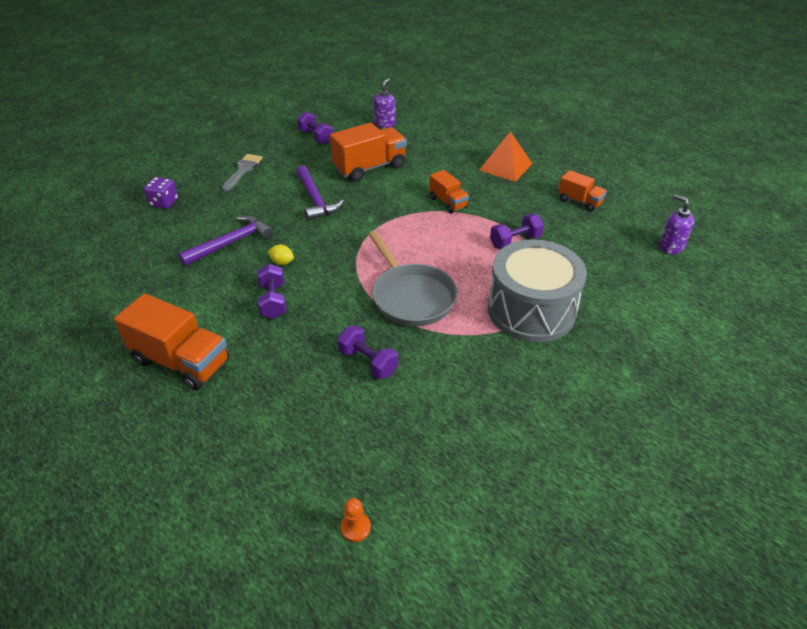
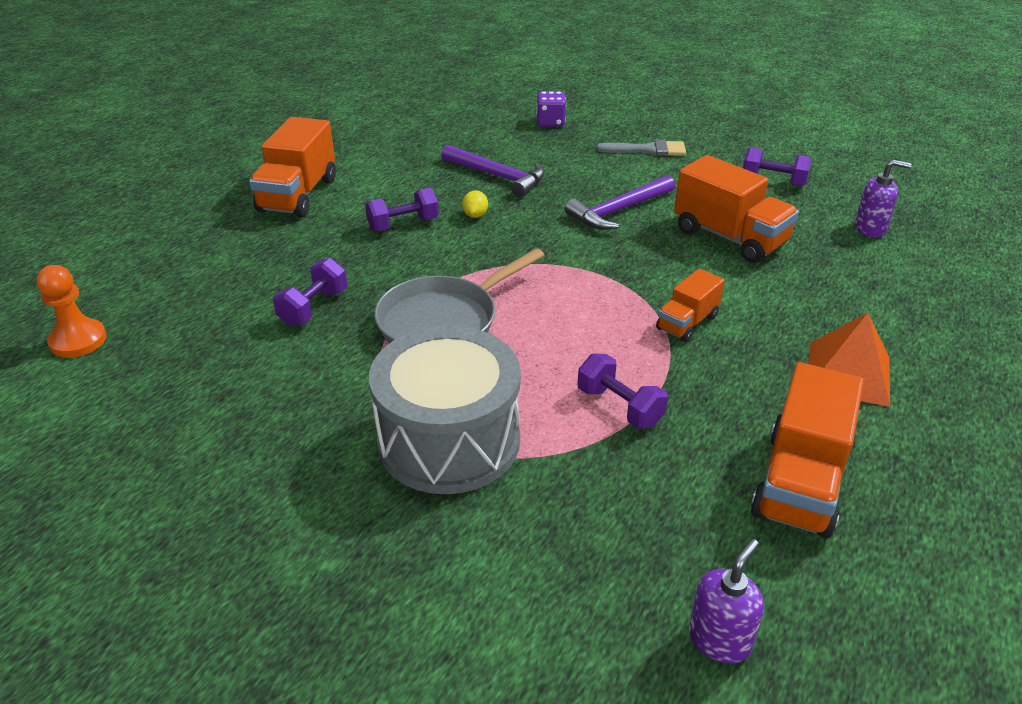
camera: 75 degrees right, 5 degrees down
purple dumbbell [297,112,333,145] -> purple dumbbell turned 75 degrees clockwise [743,147,812,186]
orange pawn [341,498,371,542] -> orange pawn [36,265,107,358], size x1.69
orange truck [558,170,607,212] -> orange truck [751,362,864,538], size x1.76

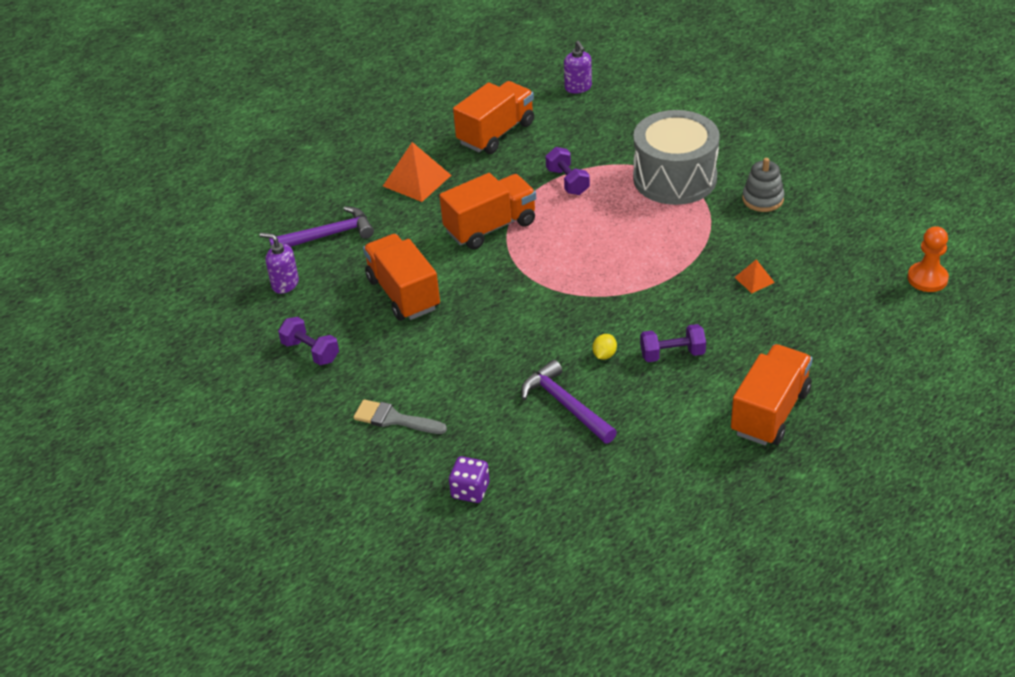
camera: 160 degrees left, 5 degrees up
purple dumbbell [273,258,347,326] -> orange pyramid [734,259,775,293]
grey pan [374,248,544,343] -> none
purple hammer [565,175,675,229] -> purple hammer moved to [269,206,374,247]
orange truck [656,269,725,342] -> orange truck [439,173,536,249], size x1.76
purple soap dispenser [689,539,764,664] -> purple soap dispenser turned 75 degrees counterclockwise [564,41,592,94]
none -> grey stacking toy [742,158,785,212]

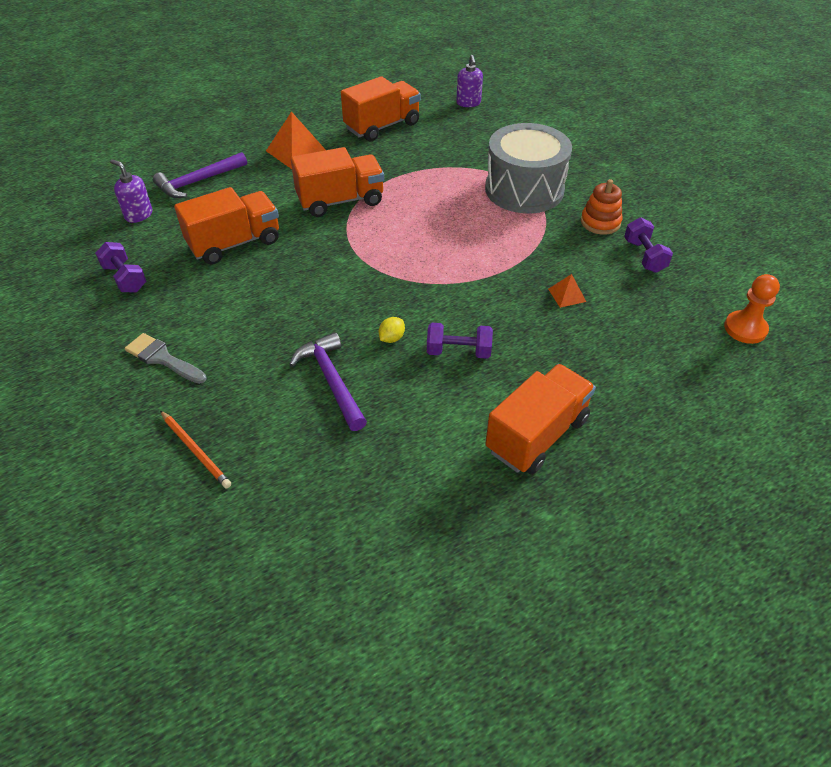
camera: 10 degrees right, 5 degrees up
purple hammer [269,206,374,247] -> purple hammer turned 150 degrees clockwise [153,152,247,198]
orange truck [363,234,440,321] -> orange truck turned 75 degrees clockwise [174,187,279,265]
purple dice [449,456,490,503] -> orange pencil [160,410,231,488]
purple dumbbell [545,147,590,195] -> purple dumbbell moved to [624,218,673,273]
grey stacking toy [742,158,785,212] -> orange stacking toy [581,179,623,235]

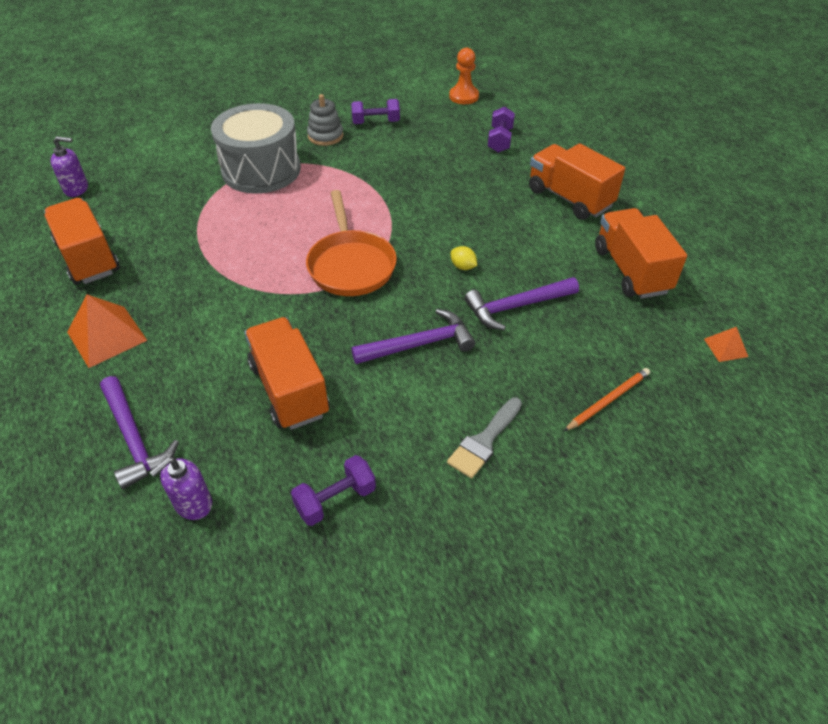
camera: 85 degrees left, 0 degrees up
orange truck [291,147,384,217] -> orange truck moved to [595,208,687,299]
purple dumbbell [427,323,493,359] -> purple dumbbell moved to [488,107,515,153]
orange pyramid [548,274,586,308] -> orange pyramid moved to [704,327,748,362]
orange stacking toy [581,179,623,235] -> grey stacking toy [307,94,343,146]
none -> orange pan [306,190,397,296]
none -> purple hammer [351,309,475,364]

